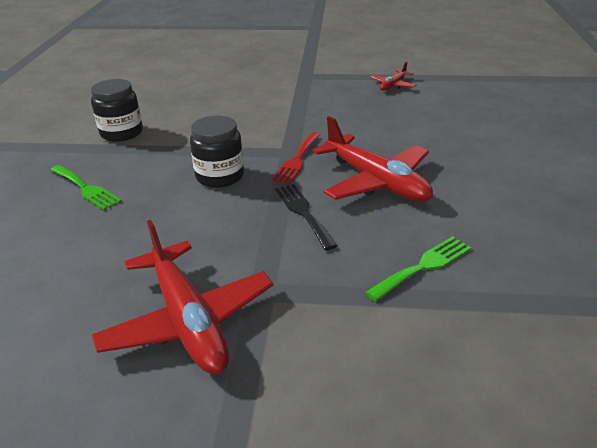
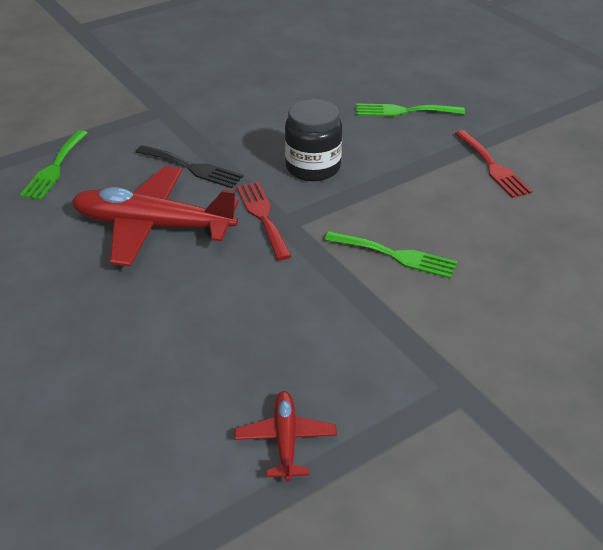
camera: 140 degrees right, 5 degrees up
black jar [91,79,143,142] -> red fork [455,130,532,198]
red plane [92,220,273,374] -> none
none -> green fork [324,231,458,279]

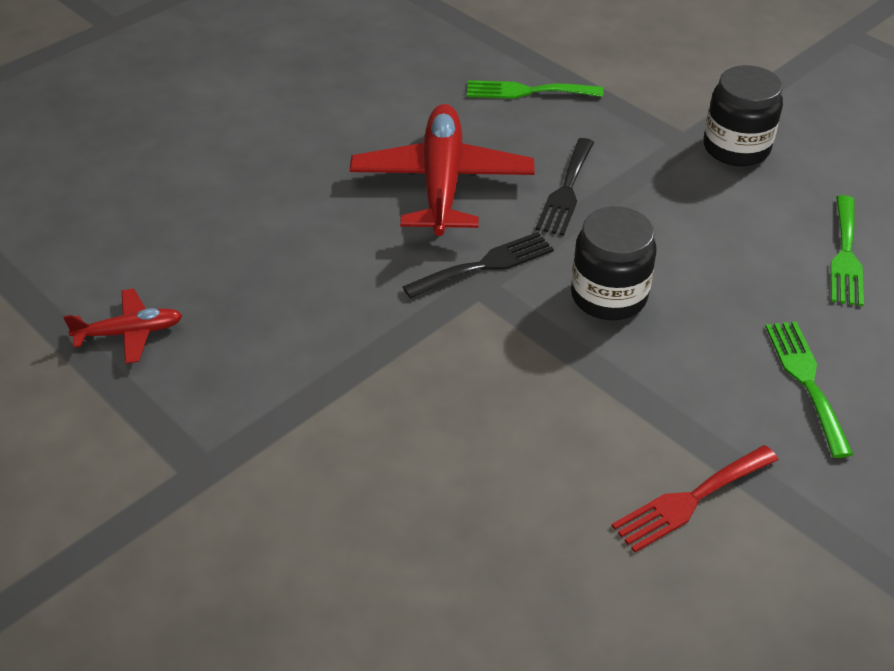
camera: 80 degrees right, 5 degrees up
red fork [237,182,292,260] -> black fork [402,232,554,299]
green fork [324,231,458,279] -> green fork moved to [830,195,864,306]
none -> black jar [703,65,783,166]

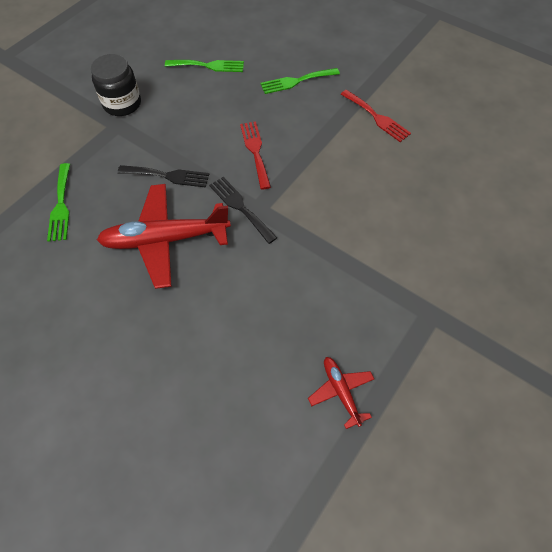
camera: 100 degrees left, 15 degrees up
black jar [571,206,657,320] -> red fork [240,122,271,190]

